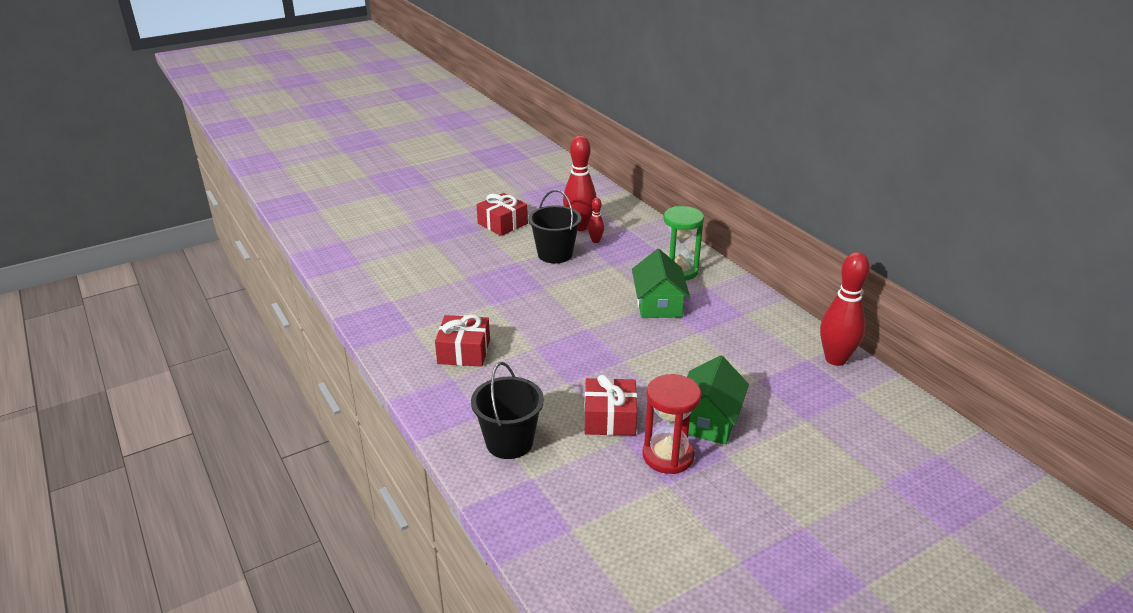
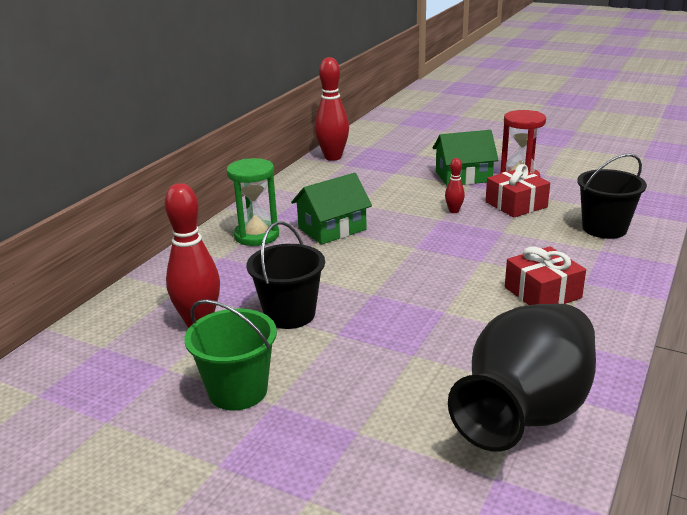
camera: 120 degrees left, 5 degrees down
red gift [477,193,528,236] -> green bucket [185,299,277,411]
red bowling pin [588,198,604,243] -> red bowling pin moved to [445,158,465,213]
none -> black vase [448,304,596,452]

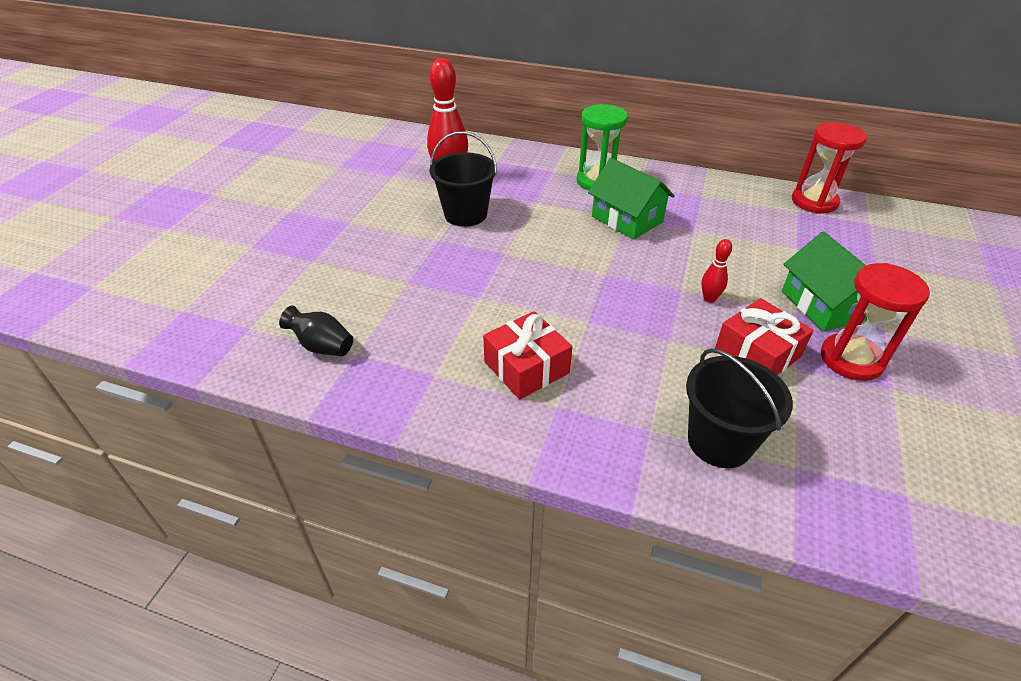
camera: 80 degrees right, 15 degrees up
green bucket [185,299,277,411] -> none
red bowling pin [315,57,349,161] -> red hourglass [792,122,867,214]
black vase [448,304,596,452] -> black vase [279,305,353,356], size x0.40

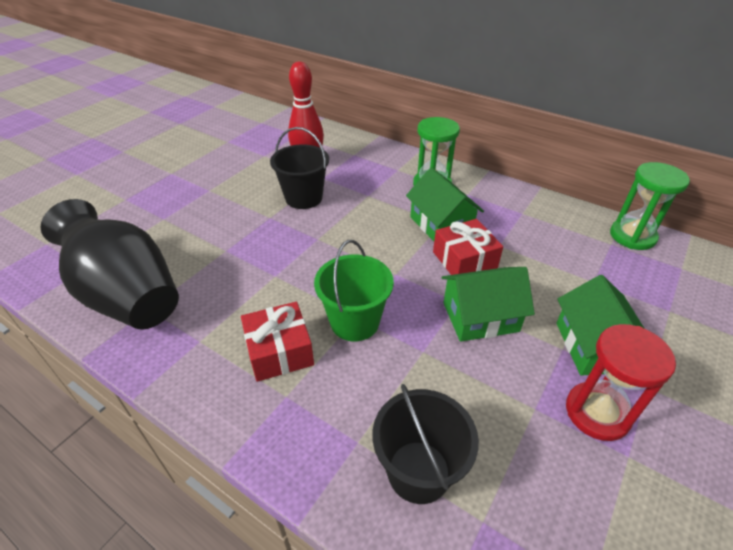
camera: 15 degrees right, 0 degrees up
black vase [279,305,353,356] -> black vase [41,199,179,330], size x2.48
red bowling pin [701,239,732,303] -> green house [441,267,535,342]
red gift [715,298,814,375] -> red gift moved to [433,219,503,275]
red hourglass [792,122,867,214] -> green hourglass [610,162,690,250]
none -> green bucket [314,240,394,341]

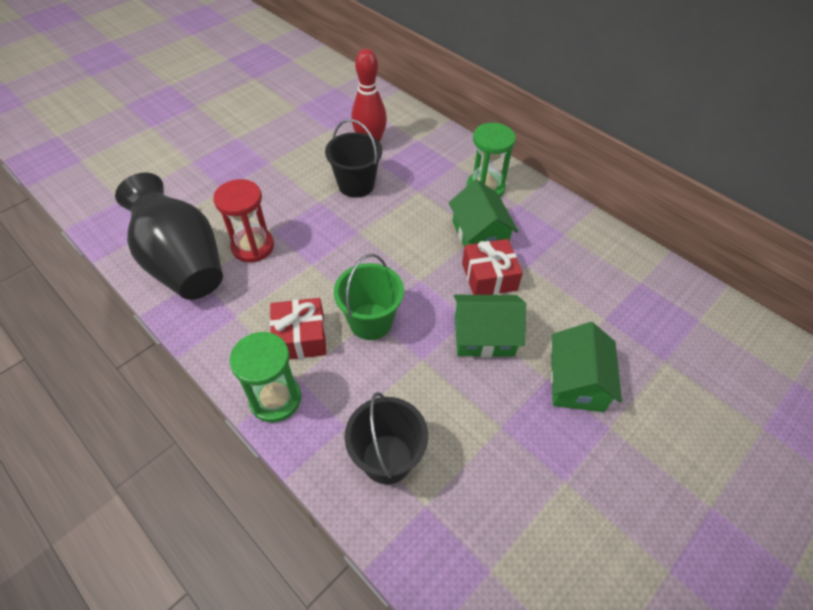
camera: 10 degrees right, 10 degrees up
red hourglass [566,324,676,441] -> red hourglass moved to [213,179,274,262]
green hourglass [610,162,690,250] -> green hourglass moved to [229,332,301,422]

